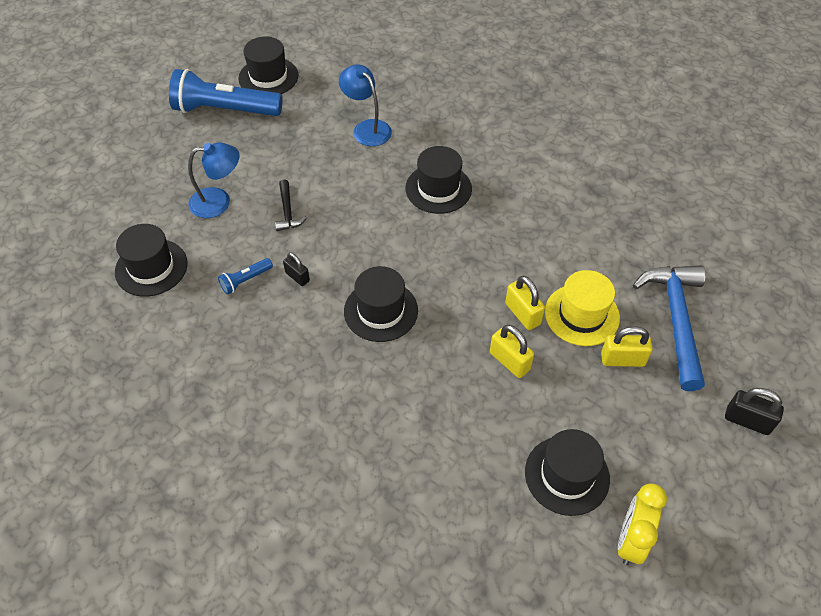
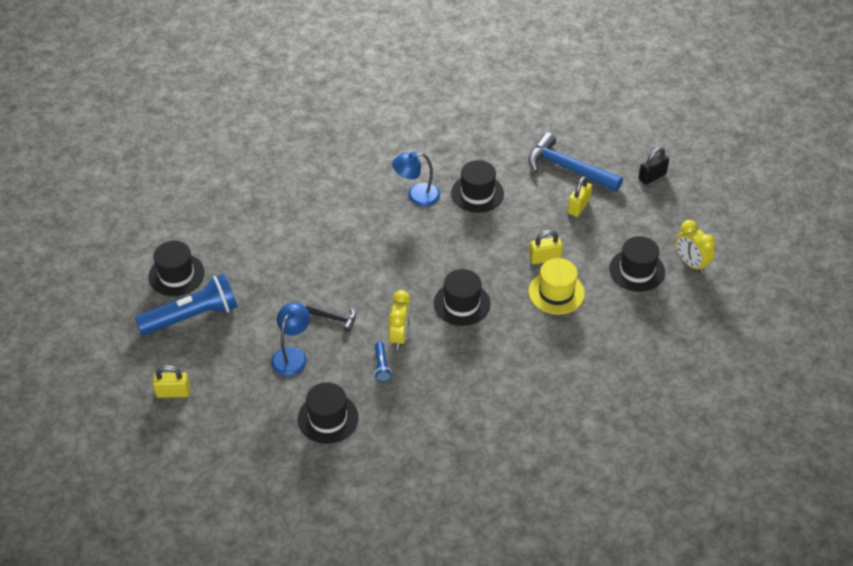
camera: 60 degrees left, 5 degrees down
blue flashlight [169,69,283,116] -> blue flashlight turned 150 degrees counterclockwise [135,274,238,335]
black padlock [283,252,310,286] -> yellow clock [389,290,411,349]
blue lamp [339,64,392,146] -> blue lamp moved to [392,152,440,206]
black hat [405,146,472,214] -> black hat moved to [451,160,504,213]
yellow padlock [505,276,545,330] -> yellow padlock moved to [153,365,190,398]
yellow hat [545,270,620,346] -> yellow hat moved to [528,258,585,315]

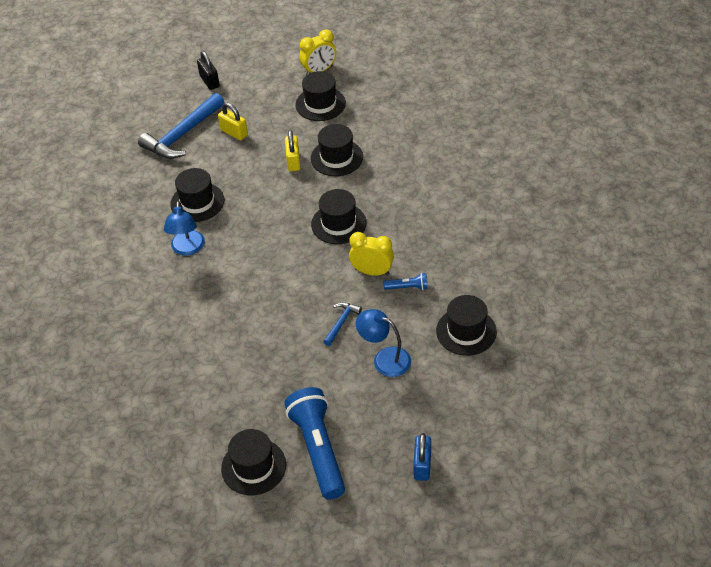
camera: 80 degrees left, 0 degrees up
yellow padlock [153,365,190,398] -> blue padlock [413,433,431,481]
black hammer [306,304,356,332] -> blue hammer [323,302,362,346]
yellow hat [528,258,585,315] -> black hat [311,124,363,176]

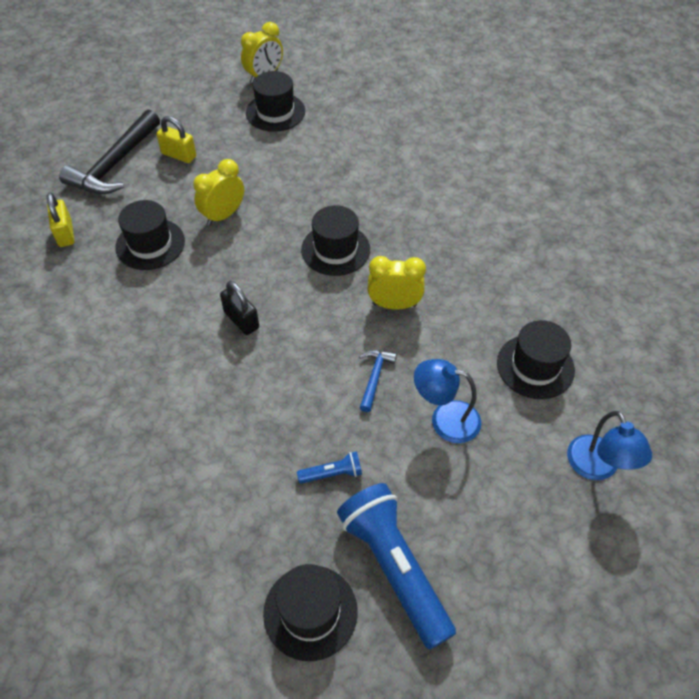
camera: 15 degrees left, 5 degrees up
blue hammer [138,93,225,159] -> black hammer [59,109,160,194]
blue lamp [164,201,205,256] -> blue lamp moved to [567,411,652,480]
black padlock [197,51,220,90] -> black padlock moved to [220,281,259,335]
yellow padlock [285,130,301,171] -> yellow padlock moved to [47,192,74,247]
black hat [311,124,363,176] -> none
blue flashlight [383,273,428,290] -> blue flashlight moved to [297,451,362,484]
blue padlock [413,433,431,481] -> none
none -> yellow clock [193,159,244,226]

